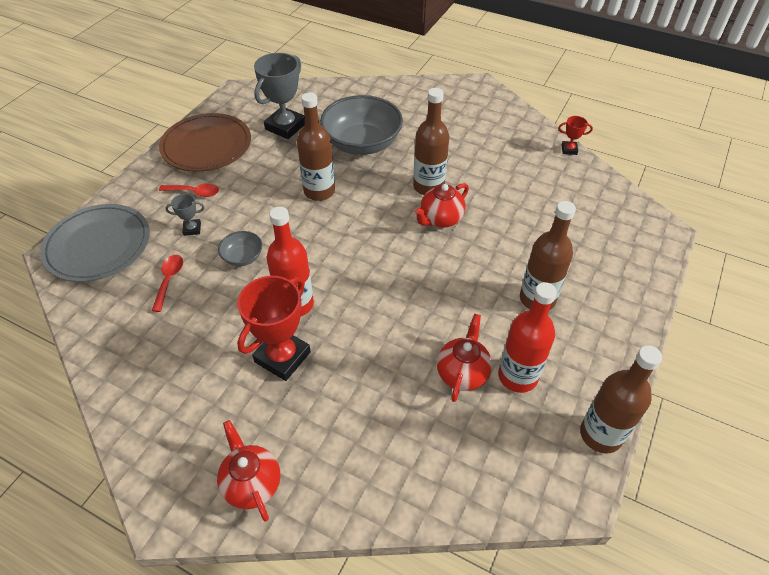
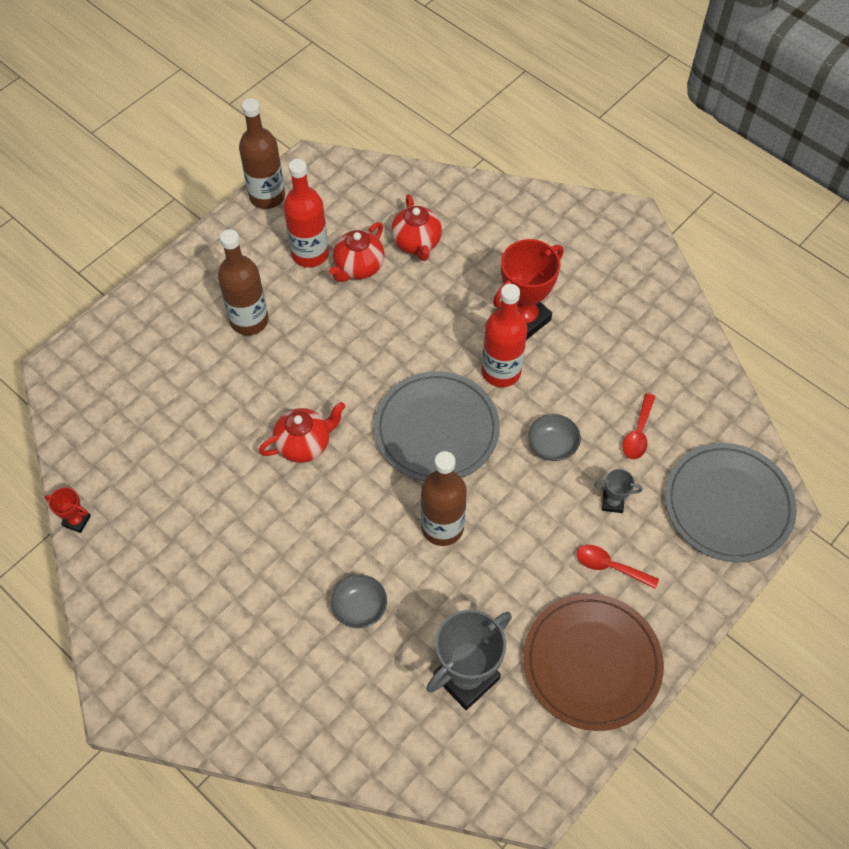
camera: 165 degrees left, 10 degrees up
red teapot [217,420,280,521] -> red teapot moved to [391,194,442,261]
grey bowl [320,95,403,155] -> grey bowl [331,575,387,628], size x0.46
brown bottle [413,88,449,195] -> none
none -> grey plate [374,371,500,481]

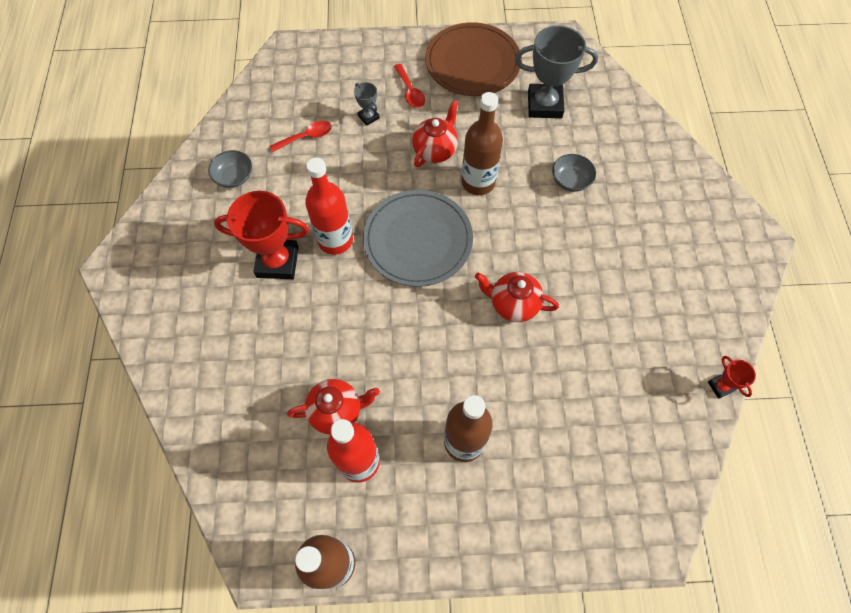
camera: 135 degrees left, 5 degrees up
red teapot [391,194,442,261] -> red teapot moved to [412,100,458,167]
grey bowl [528,414,581,461] -> grey bowl moved to [208,150,252,188]
grey plate [665,443,797,562] -> none

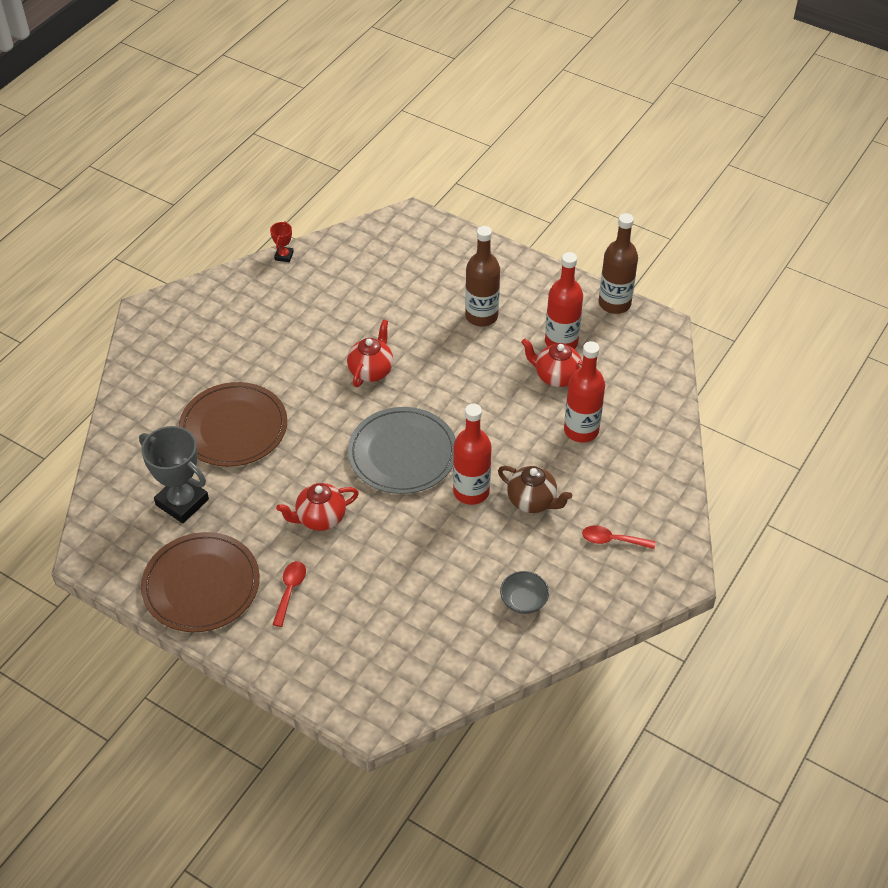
camera: 145 degrees left, 15 degrees down
red trophy [214,191,309,279] -> brown teapot [498,466,572,513]
red spoon [270,121,332,152] -> red spoon moved to [582,525,655,549]
grey trophy [354,82,380,126] -> none
brown bottle [461,92,503,195] -> none
red teapot [475,272,559,322] -> red teapot turned 120 degrees counterclockwise [347,320,393,387]
grey bowl [552,154,596,192] -> brown plate [179,382,287,467]
none -> red bottle [564,341,605,443]

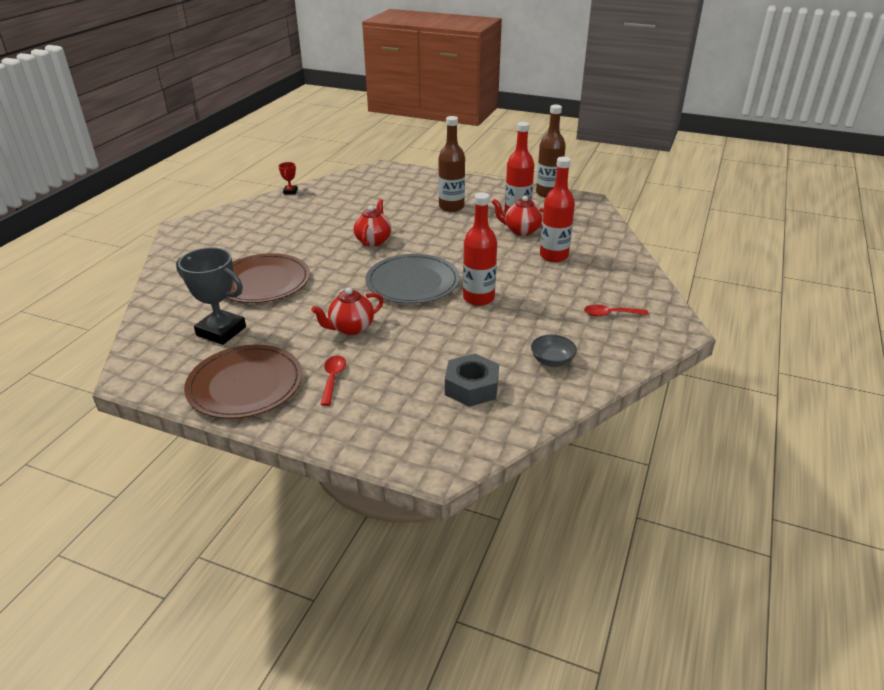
camera: 10 degrees left, 15 degrees down
brown teapot [498,466,572,513] -> none
none -> grey nut [445,354,499,407]

